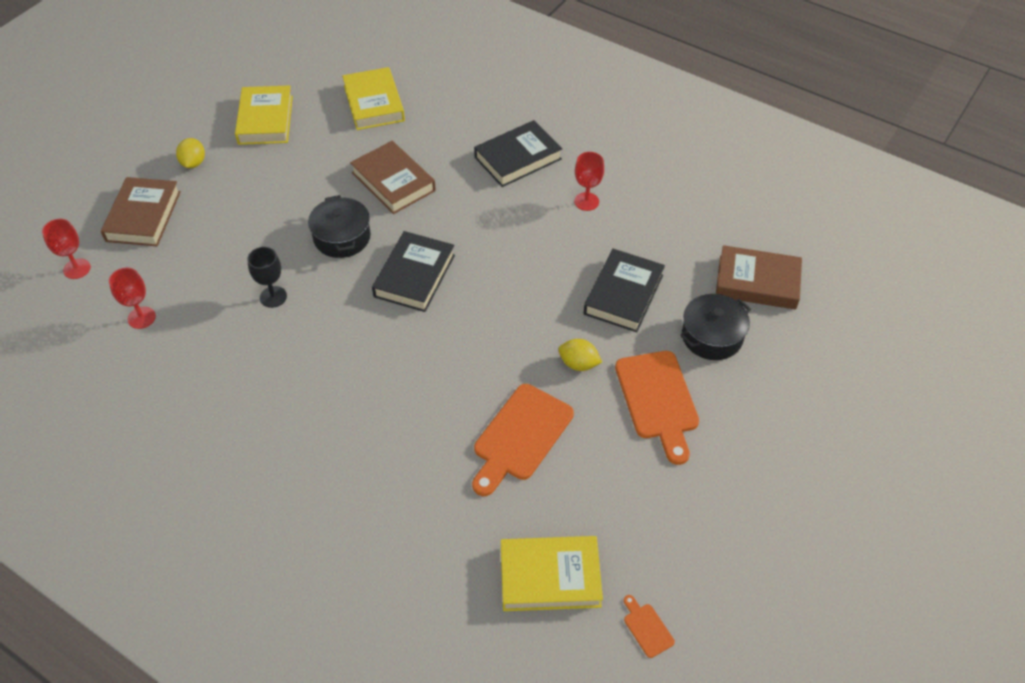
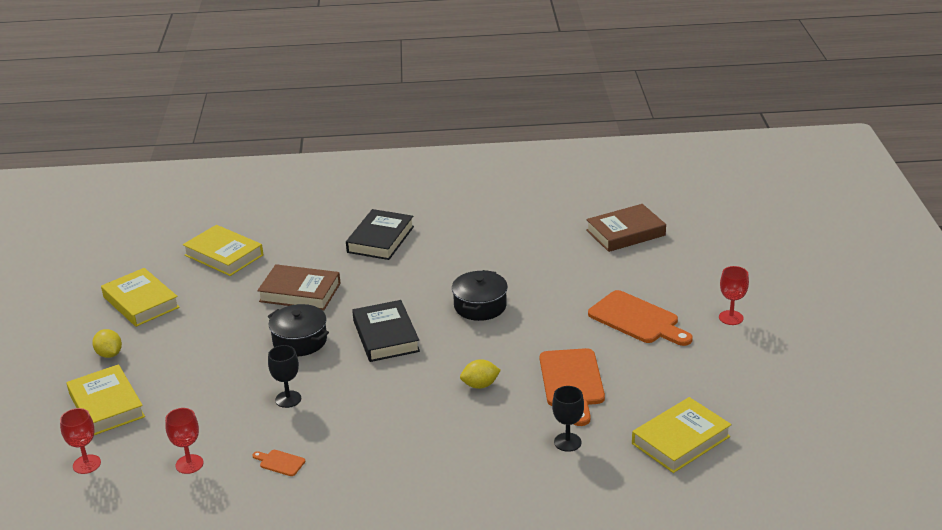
camera: 35 degrees left, 20 degrees down
brown book [101,177,181,246] -> yellow book [67,364,145,435]
yellow lemon [558,339,602,371] -> yellow lemon moved to [460,359,501,389]
red goblet [574,152,604,211] -> red goblet moved to [719,266,749,325]
black book [584,249,665,332] -> none
orange cutting board [624,595,675,658] -> orange cutting board moved to [253,450,305,476]
black pot [680,294,751,360] -> black pot moved to [452,270,508,321]
none -> black goblet [552,386,584,452]

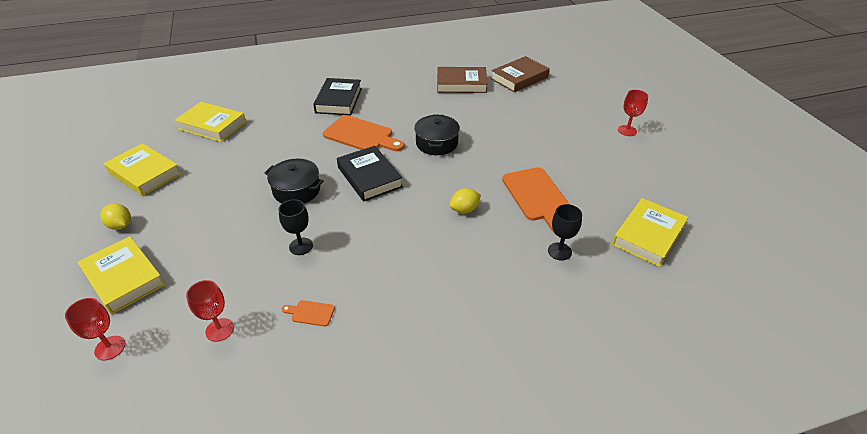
camera: 15 degrees left, 10 degrees up
brown book [257,264,341,310] -> brown book moved to [437,67,488,93]
orange cutting board [588,290,693,346] -> orange cutting board moved to [323,115,405,151]

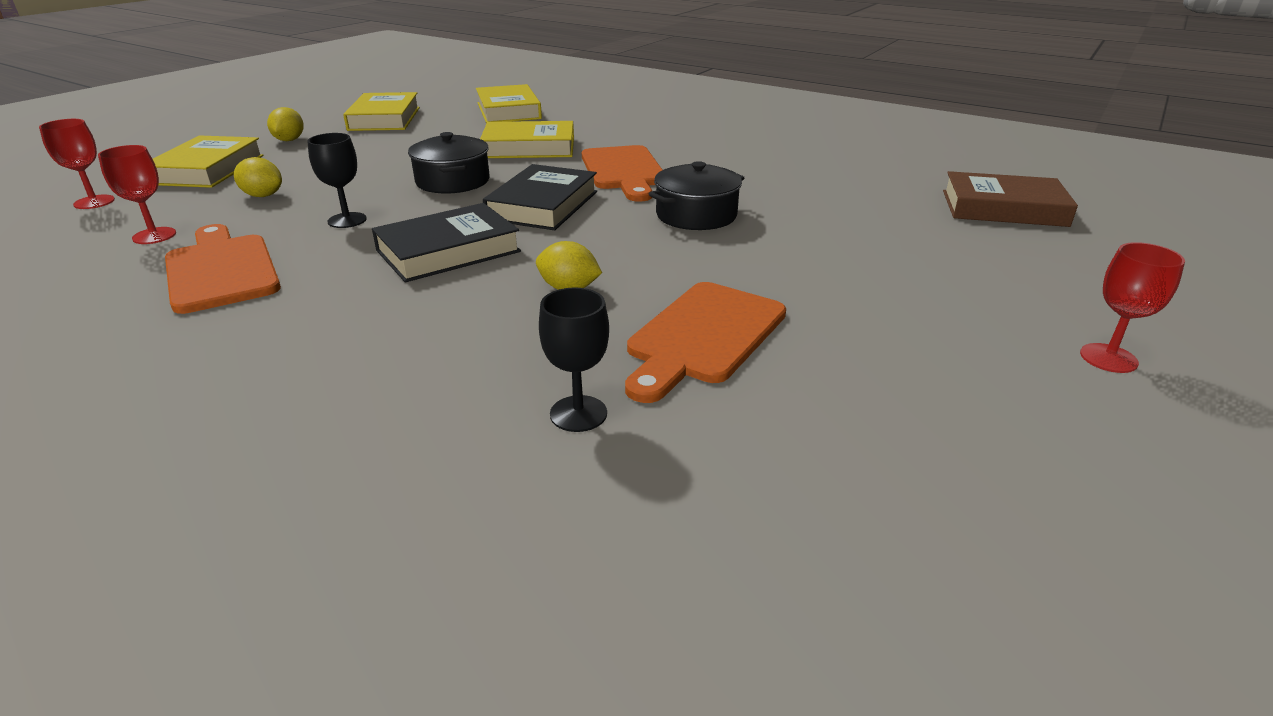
camera: 50 degrees right, 10 degrees down
orange cutting board [282,300,335,327] -> orange cutting board [165,224,281,314], size x2.28
black book [313,78,362,115] -> black book moved to [372,203,521,282]
brown book [437,67,488,93] -> none
yellow book [612,198,688,267] -> yellow book moved to [480,121,574,158]
none -> yellow lemon [234,157,282,197]

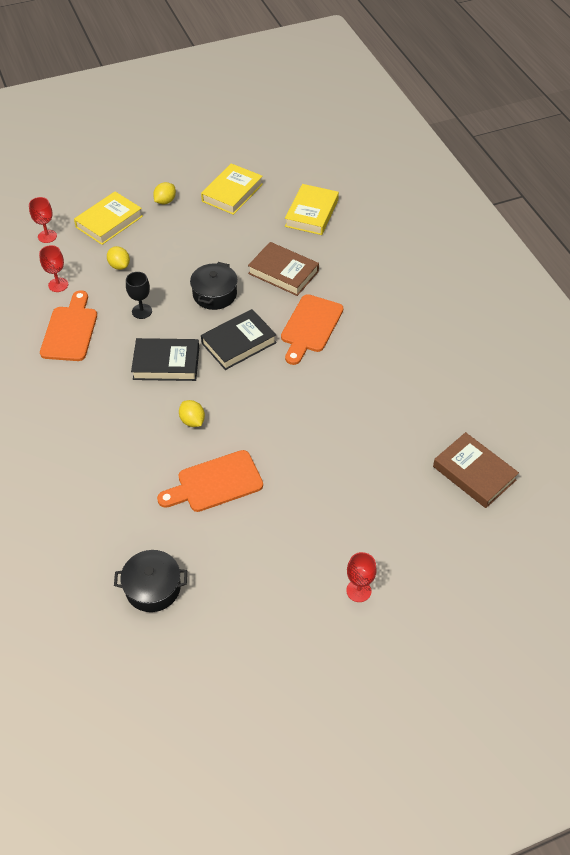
camera: 35 degrees right, 20 degrees up
yellow book [480,121,574,158] -> brown book [248,242,319,296]
black goblet [539,288,609,432] -> none
black pot [649,161,745,230] -> black pot moved to [114,550,187,612]

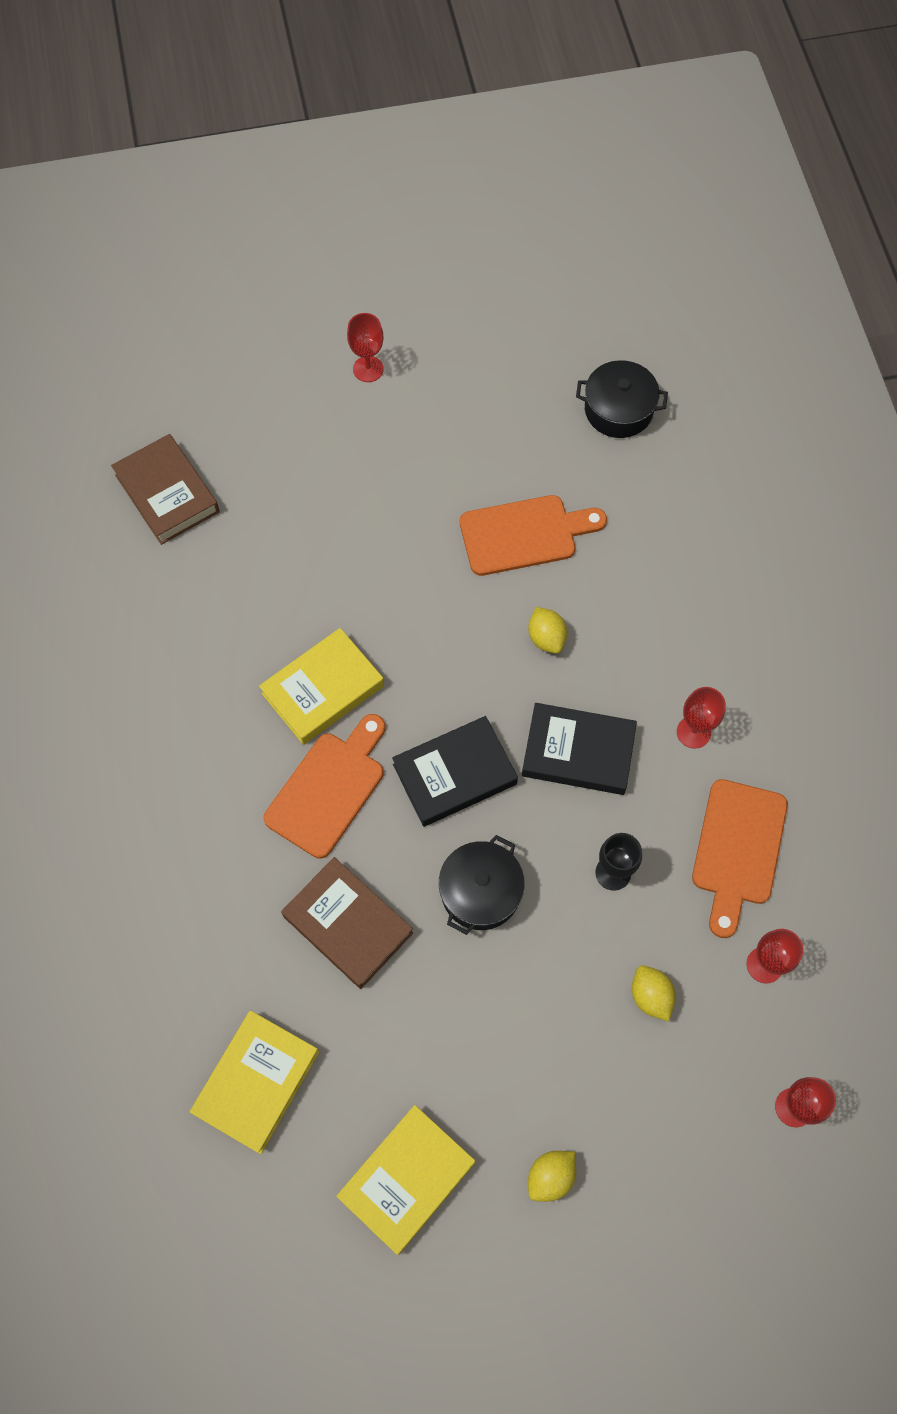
camera: 170 degrees left, 15 degrees up
yellow book [74,192,143,245] -> yellow book moved to [259,628,384,745]
none -> red goblet [677,687,726,749]

